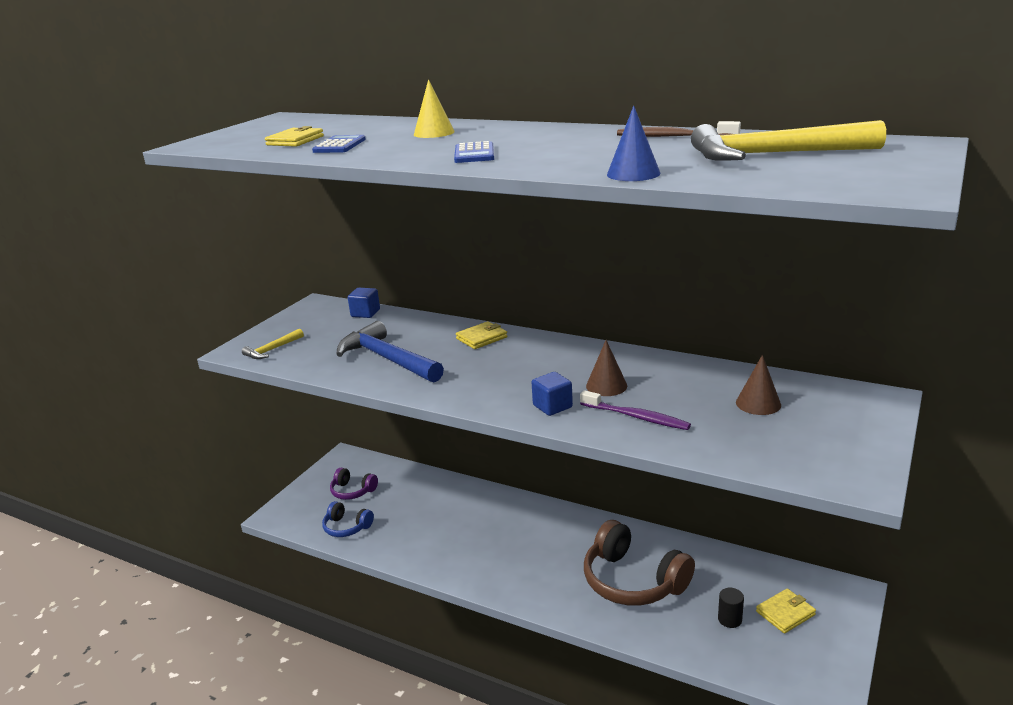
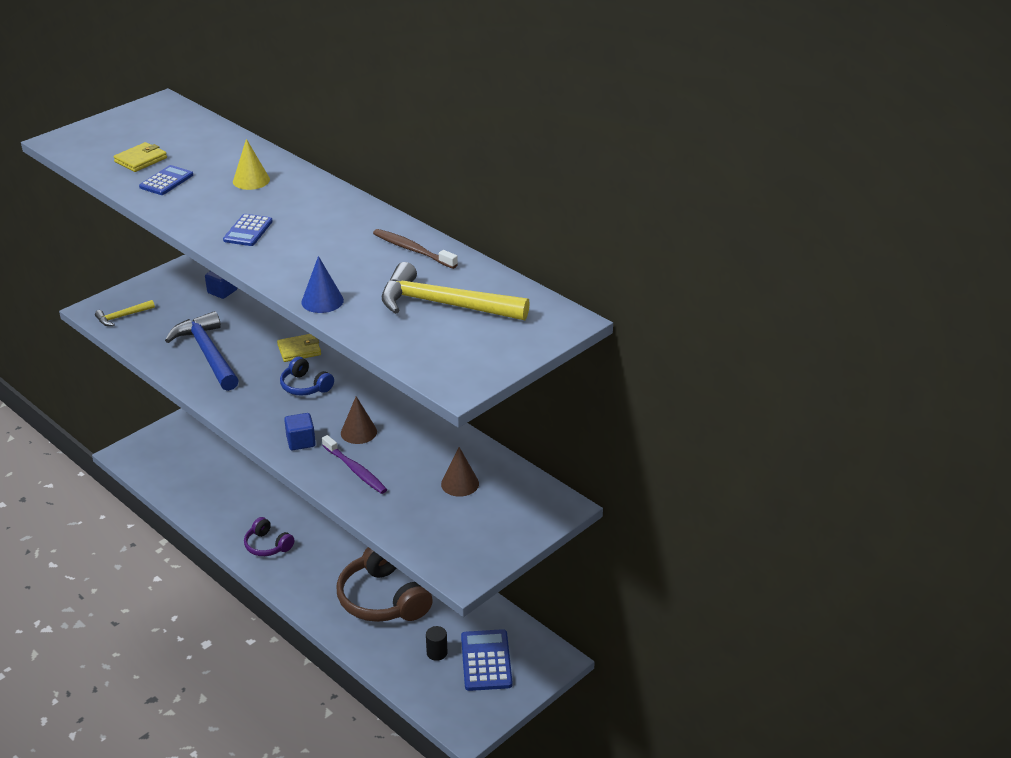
camera: 15 degrees right, 10 degrees up
blue headphones [322,501,374,537] -> blue headphones moved to [280,357,334,396]
purple headphones [330,468,378,500] -> purple headphones moved to [244,517,294,556]
yellow wallet [756,588,816,634] -> blue calculator [461,629,512,691]

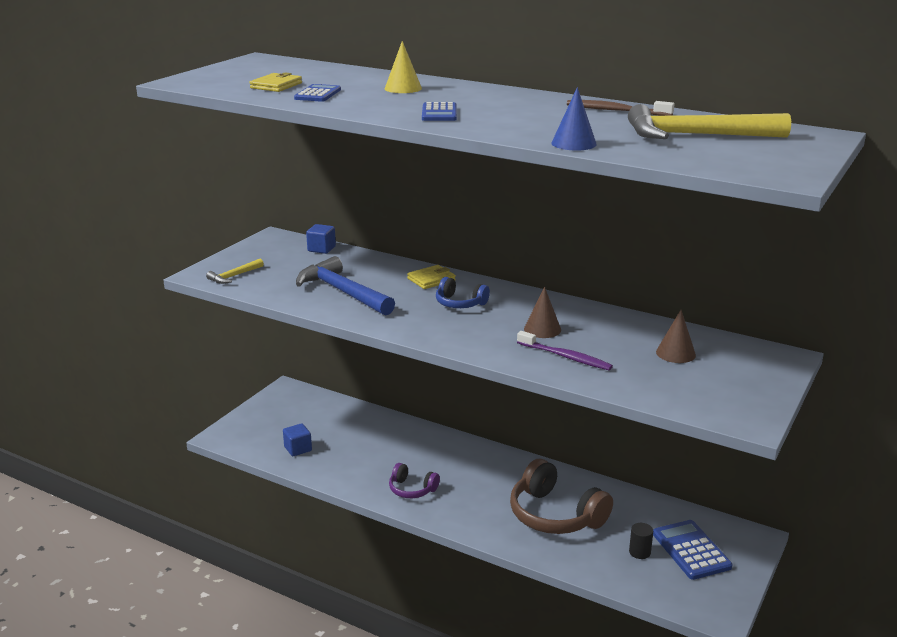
camera: 15 degrees left, 10 degrees down
blue cube [284,413,316,450] -> blue cube moved to [283,423,312,456]

